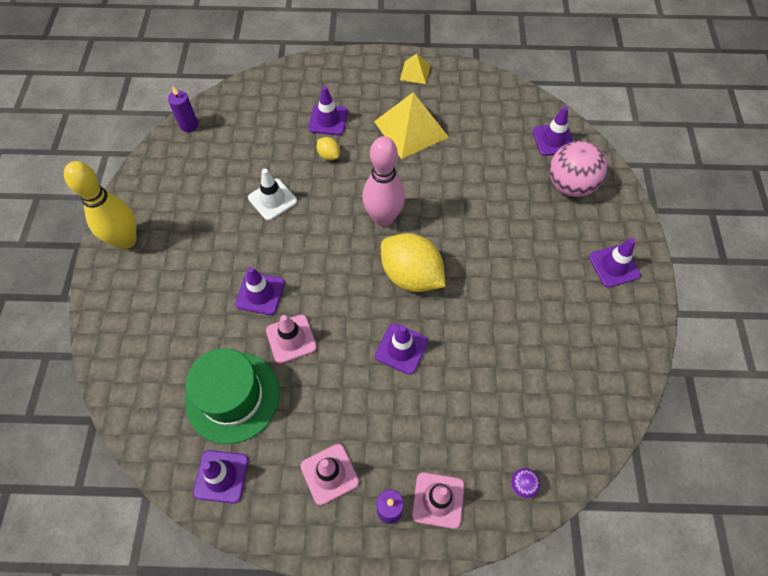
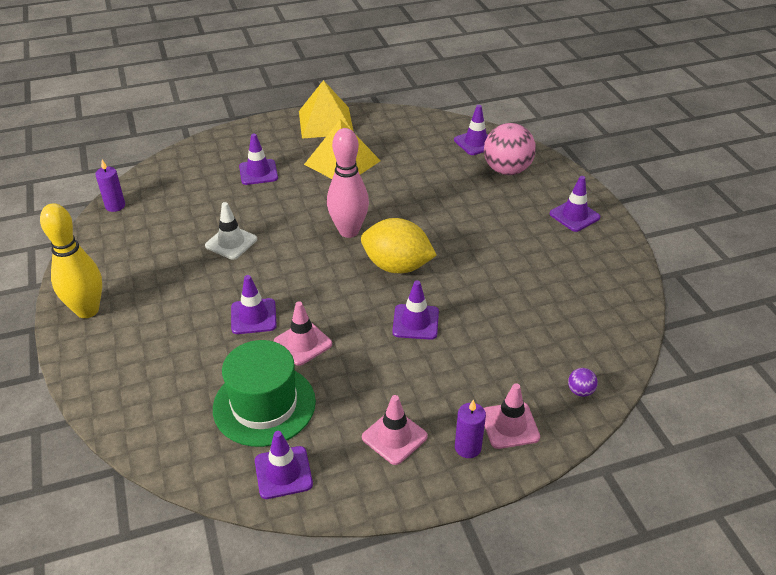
camera: 20 degrees left, 20 degrees down
yellow lemon [316,137,340,160] -> none
yellow pyramid [400,53,431,84] -> yellow pyramid [299,80,354,139], size x1.97

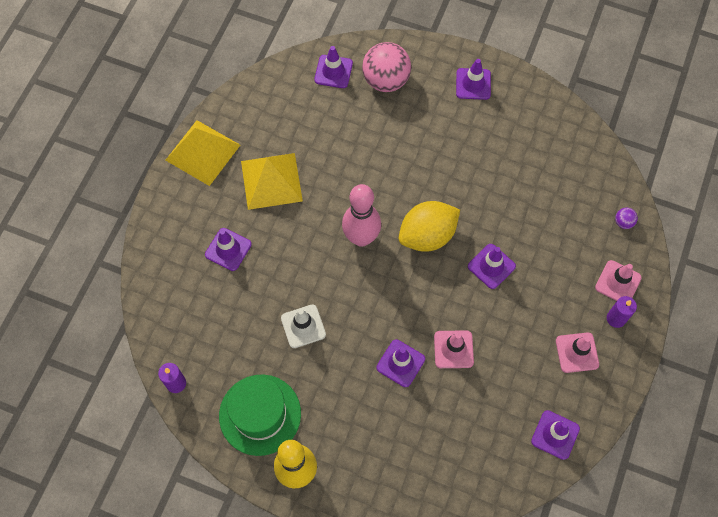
camera: 50 degrees left, 25 degrees up
green hat [213,340,316,447] -> green hat moved to [219,375,301,456]

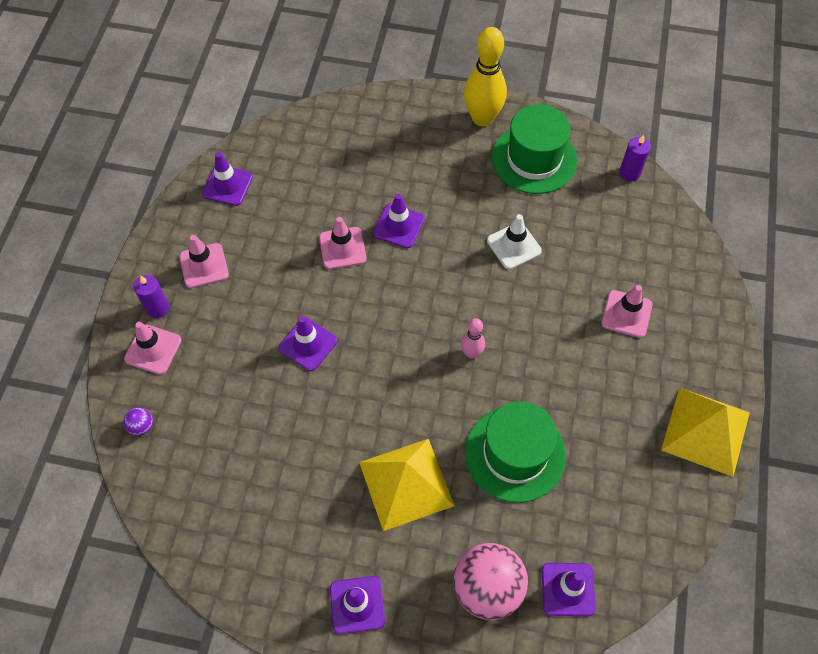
camera: 170 degrees right, 5 degrees down
purple traffic cone [205,228,252,271] -> pink traffic cone [601,285,652,338]
yellow pyramid [241,153,303,210] -> yellow pyramid moved to [359,439,454,531]
pink bowling pin [342,184,381,247] -> pink bowling pin [461,318,485,359], size x0.51
yellow lemon [399,201,460,252] -> none
none -> green hat [465,401,566,503]

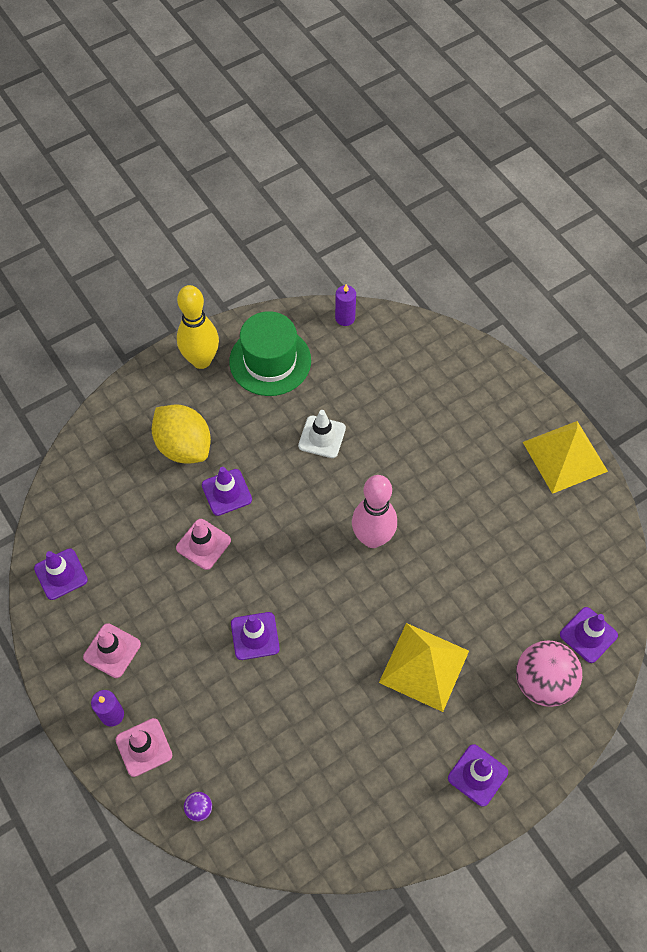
camera: 45 degrees left, 0 degrees up
pink bowling pin [461,318,485,359] -> pink bowling pin [352,475,397,548], size x1.96
green hat [465,401,566,503] -> none
pink traffic cone [601,285,652,338] -> none
none -> yellow lemon [152,404,211,464]

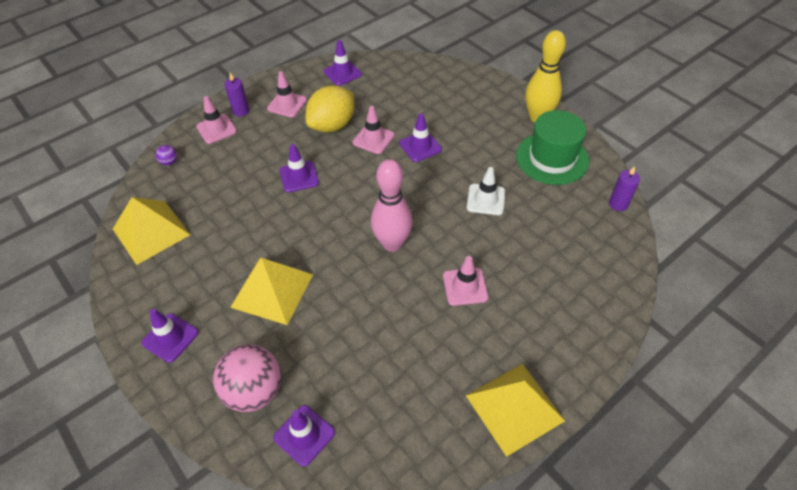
camera: 85 degrees right, 10 degrees down
yellow lemon [152,404,211,464] -> yellow lemon moved to [306,86,354,133]
none -> yellow pyramid [113,197,190,265]
none -> pink traffic cone [443,256,488,306]

